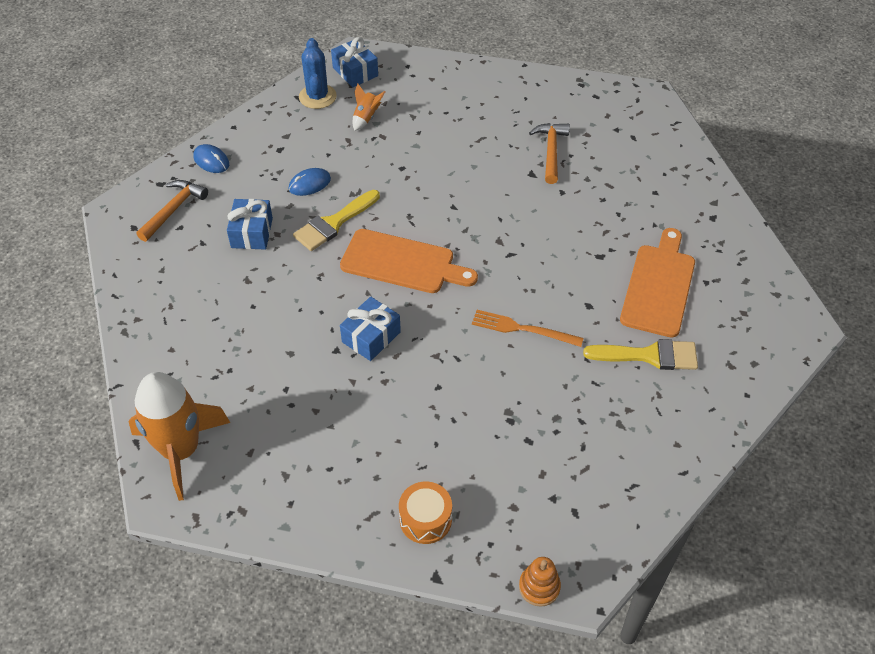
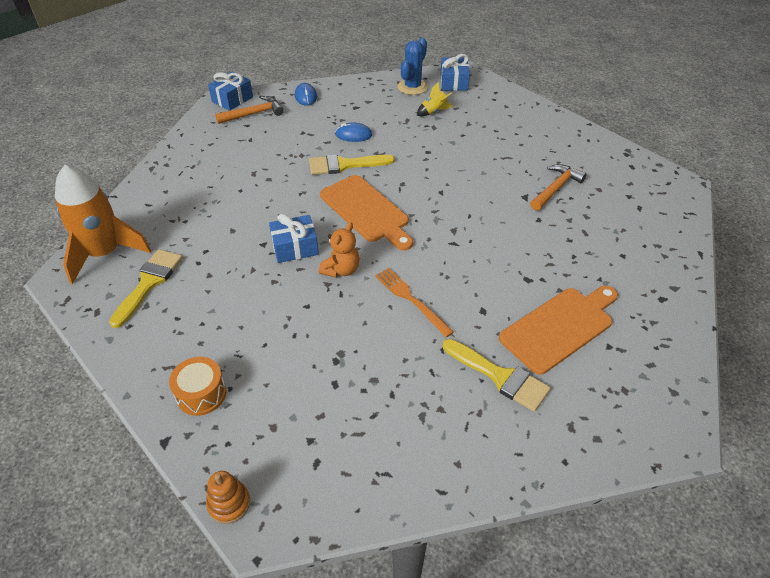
camera: 35 degrees right, 5 degrees down
blue gift [227,199,273,250] -> blue gift moved to [208,72,253,111]
orange rocket [352,84,385,131] -> yellow rocket [417,82,453,116]
none -> yellow brush [109,249,183,328]
none -> orange teddy bear [319,222,360,278]

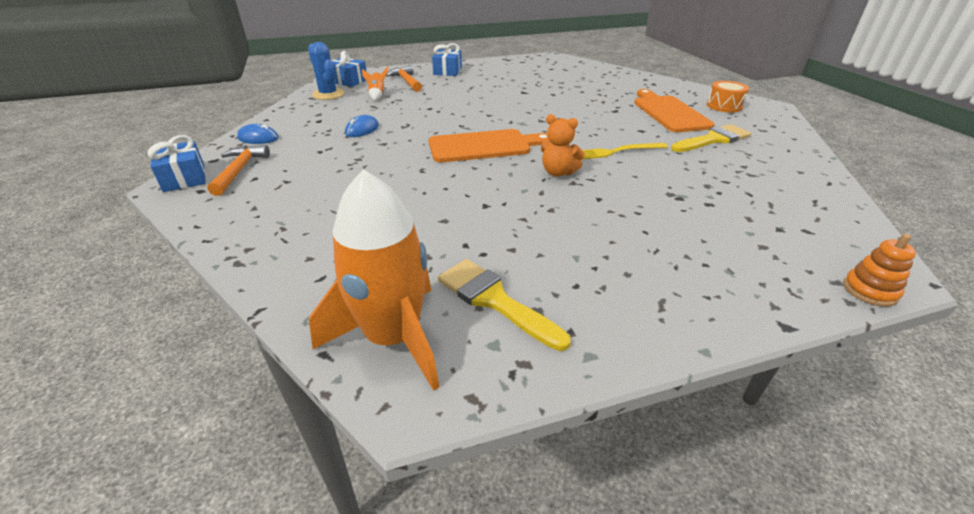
camera: 65 degrees left, 10 degrees down
orange drum [169,357,226,416] -> orange drum moved to [706,81,749,112]
blue gift [269,214,319,263] -> blue gift moved to [432,43,462,76]
yellow brush [309,154,395,175] -> none
orange teddy bear [319,222,360,278] -> orange teddy bear turned 150 degrees clockwise [541,114,585,177]
orange fork [375,268,454,338] -> yellow fork [582,143,668,160]
yellow rocket [417,82,453,116] -> orange rocket [362,66,389,101]
orange hammer [530,164,587,211] -> orange hammer moved to [386,65,422,92]

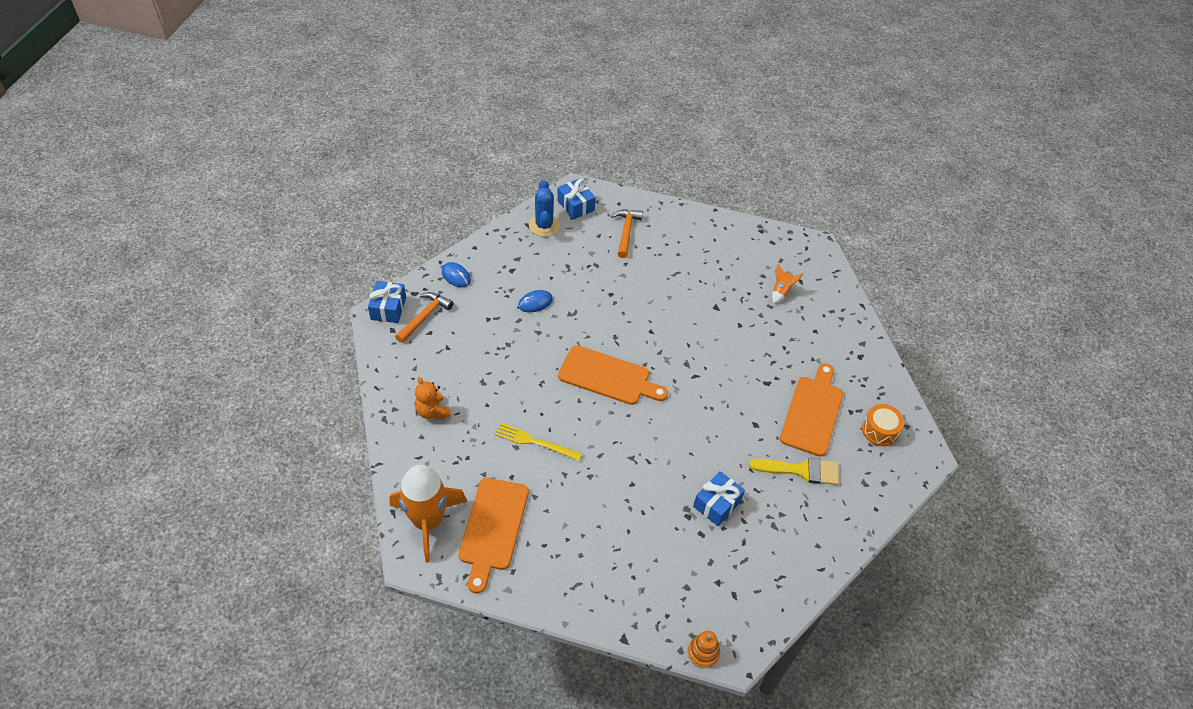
camera: 30 degrees right, 15 degrees up
orange rocket [362,66,389,101] -> orange rocket moved to [772,264,803,304]
blue gift [432,43,462,76] -> blue gift moved to [693,471,745,526]
yellow brush [438,259,571,351] -> orange cutting board [458,478,529,593]
orange teddy bear [541,114,585,177] -> orange teddy bear moved to [415,377,451,420]
yellow fork [582,143,668,160] -> yellow fork moved to [495,423,582,461]

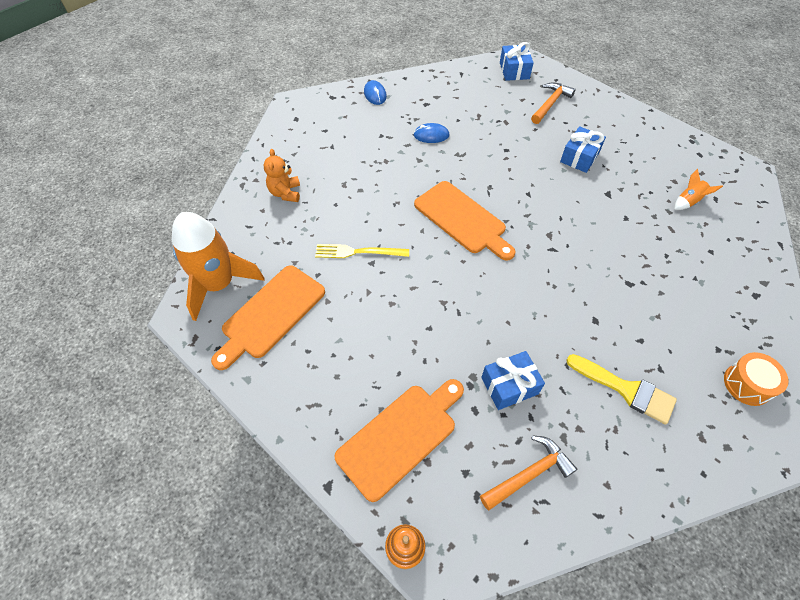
camera: 30 degrees right, 5 degrees up
blue gift [368,281,406,323] -> blue gift moved to [560,126,606,173]
orange hammer [395,292,453,343] -> orange hammer moved to [480,435,577,510]
yellow fork [495,423,582,461] -> yellow fork turned 45 degrees counterclockwise [315,244,409,258]
blue cactus [529,180,560,237] -> none
orange cutting board [780,363,843,457] -> orange cutting board moved to [334,379,464,502]

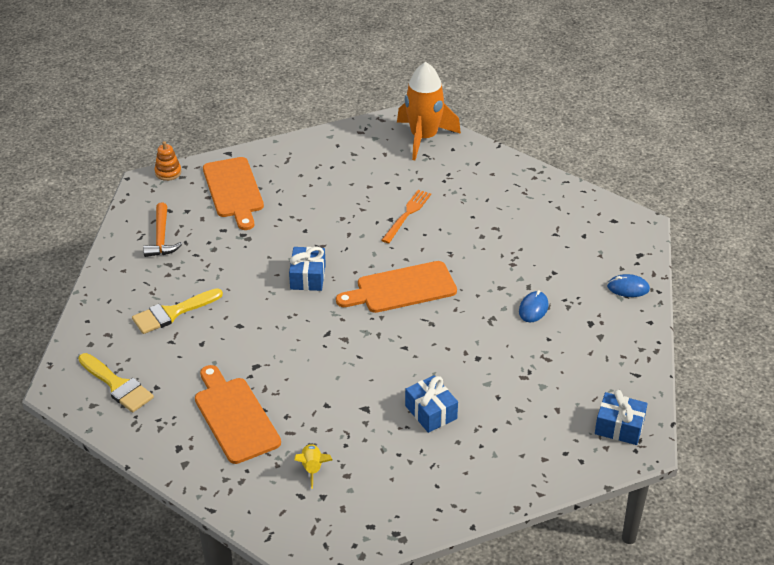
camera: 115 degrees right, 15 degrees down
orange cutting board [211,265,325,370] -> orange cutting board moved to [195,365,281,464]
orange teddy bear [264,149,300,202] -> none
yellow fork [315,244,409,258] -> orange fork [382,190,431,243]
blue gift [481,351,545,410] -> blue gift moved to [289,247,326,291]
orange hammer [531,82,576,124] -> none
orange rocket [674,169,723,210] -> yellow rocket [294,444,332,489]
orange drum [724,352,789,406] -> yellow brush [78,353,154,412]

